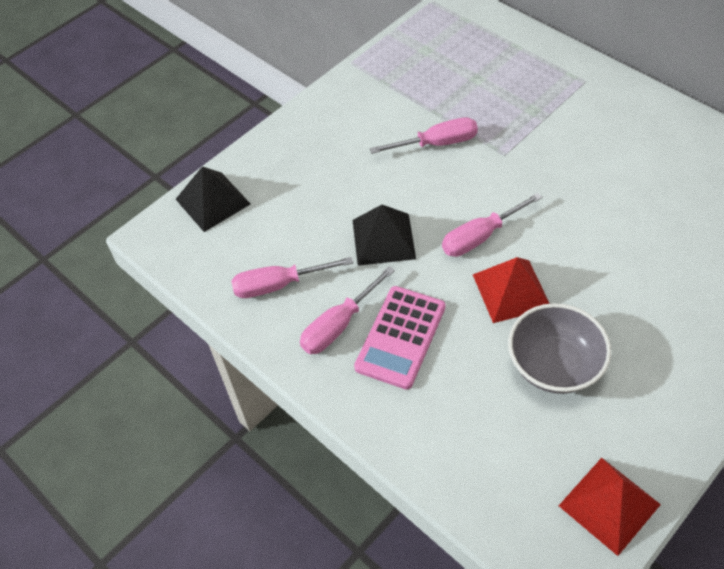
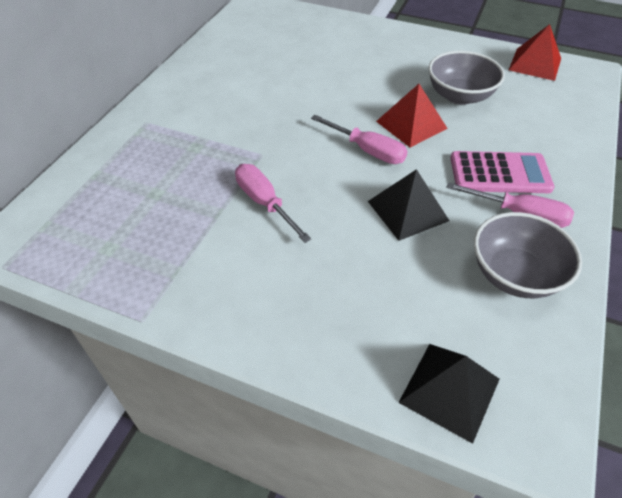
camera: 115 degrees left, 5 degrees down
pink screwdriver [231,257,353,298] -> grey bowl [474,212,582,298]

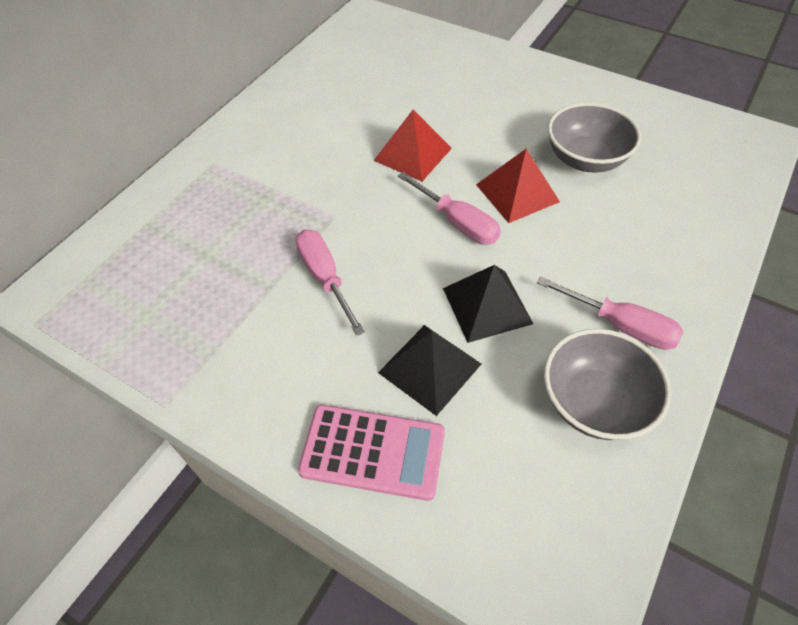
camera: 10 degrees right, 5 degrees up
black pyramid [398,344,500,444] -> black pyramid moved to [378,325,481,416]
pink calculator [450,151,554,193] -> pink calculator moved to [298,405,445,501]
red pyramid [509,24,561,81] -> red pyramid moved to [374,110,452,181]

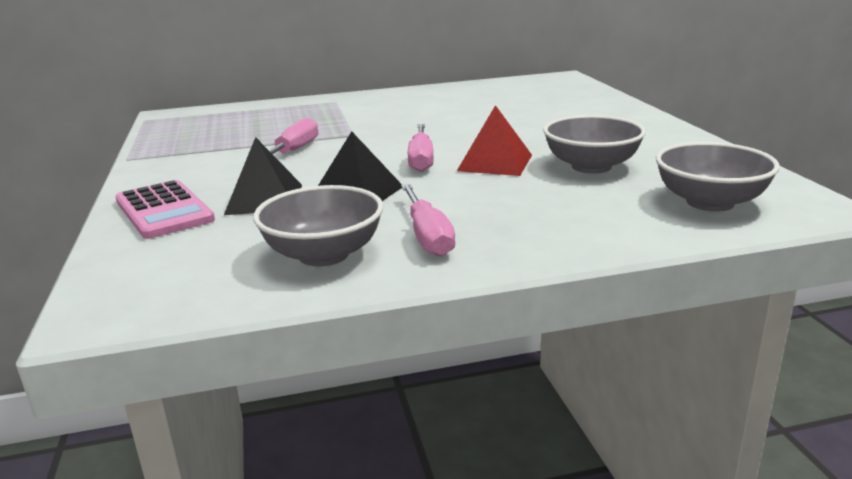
camera: 45 degrees right, 30 degrees down
red pyramid [374,110,452,181] -> none
none -> grey bowl [656,142,780,212]

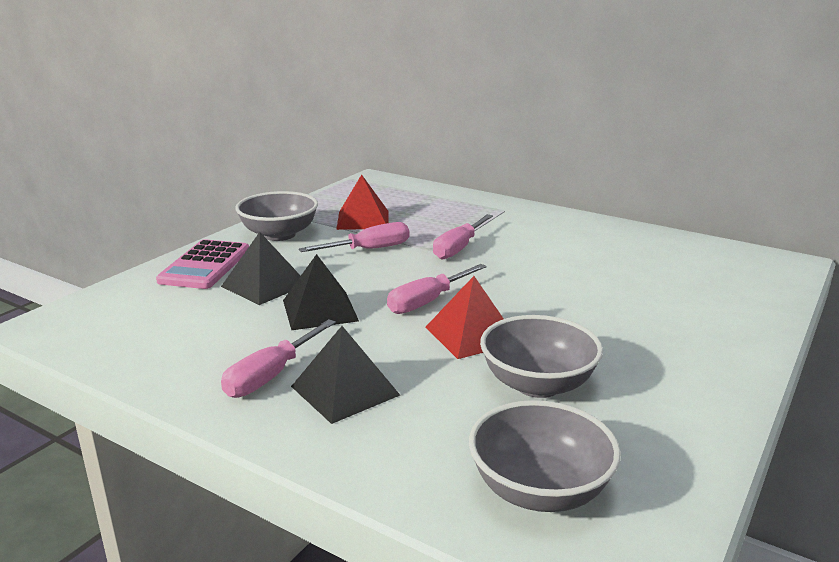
camera: 45 degrees right, 0 degrees up
grey bowl [253,185,383,267] -> grey bowl moved to [235,191,318,241]
none -> black pyramid [291,326,400,424]
none -> red pyramid [336,175,388,230]
none -> pink screwdriver [433,214,493,260]

